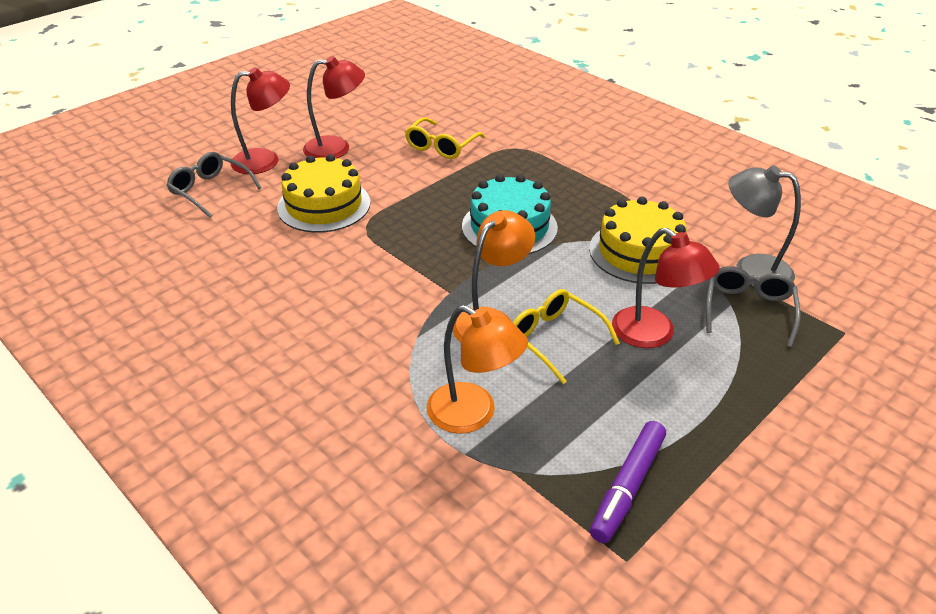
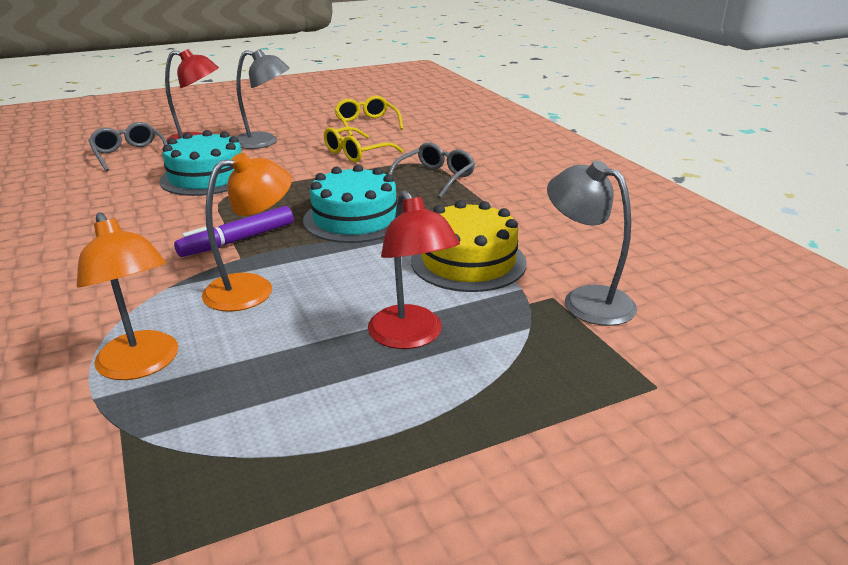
camera: 20 degrees right, 10 degrees down
yellow cake [277,154,371,233] -> turquoise cake [159,130,241,196]
red lamp [303,56,365,158] -> grey lamp [236,49,290,149]
yellow glasses [513,289,620,384] -> yellow glasses moved to [334,96,403,136]
purple marker [590,421,666,543] -> purple marker moved to [174,206,293,257]
grey glasses [706,266,801,347] -> grey glasses moved to [388,142,475,198]

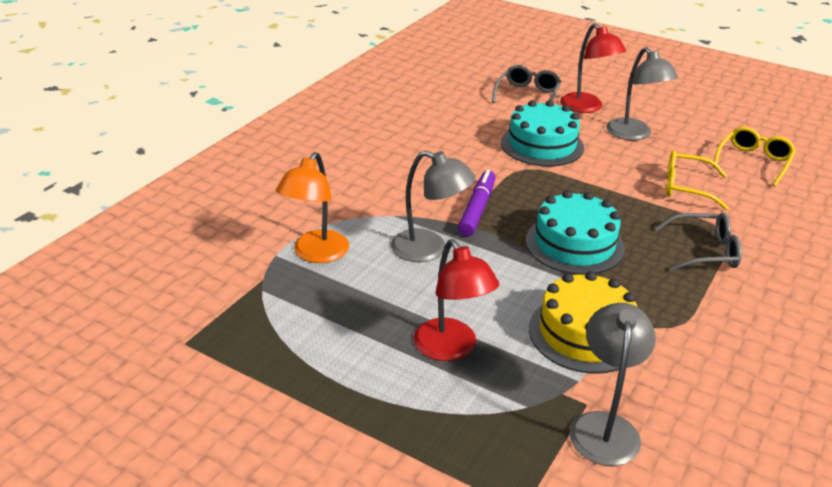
camera: 55 degrees right, 5 degrees up
purple marker [174,206,293,257] -> purple marker turned 90 degrees clockwise [458,170,496,236]
orange lamp [202,153,292,312] -> grey lamp [391,151,476,262]
red lamp [368,190,460,349] -> red lamp turned 60 degrees counterclockwise [414,239,499,361]

